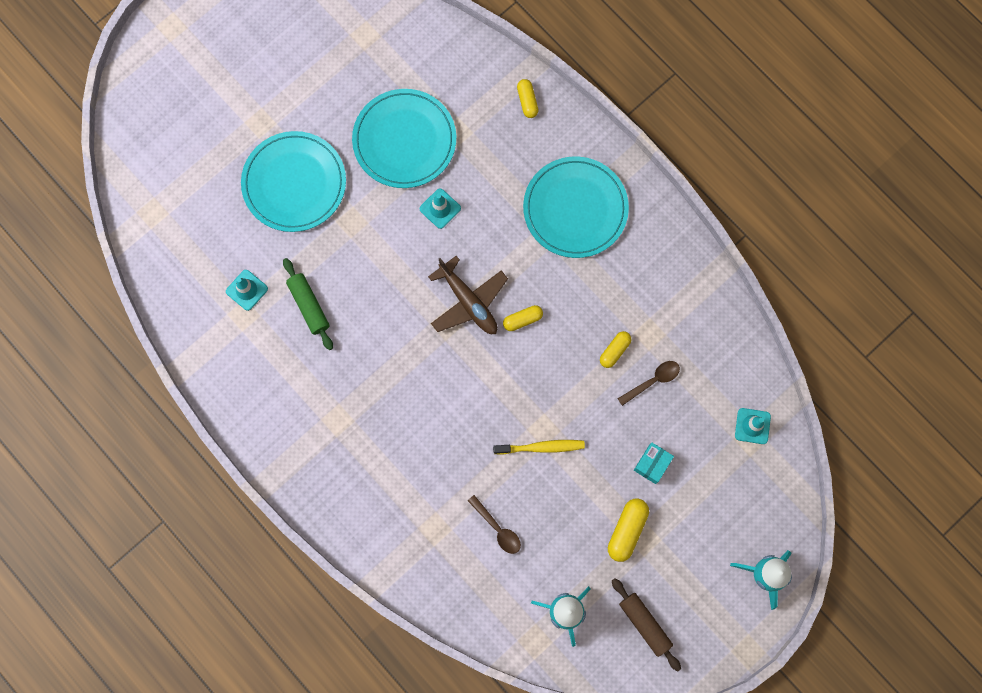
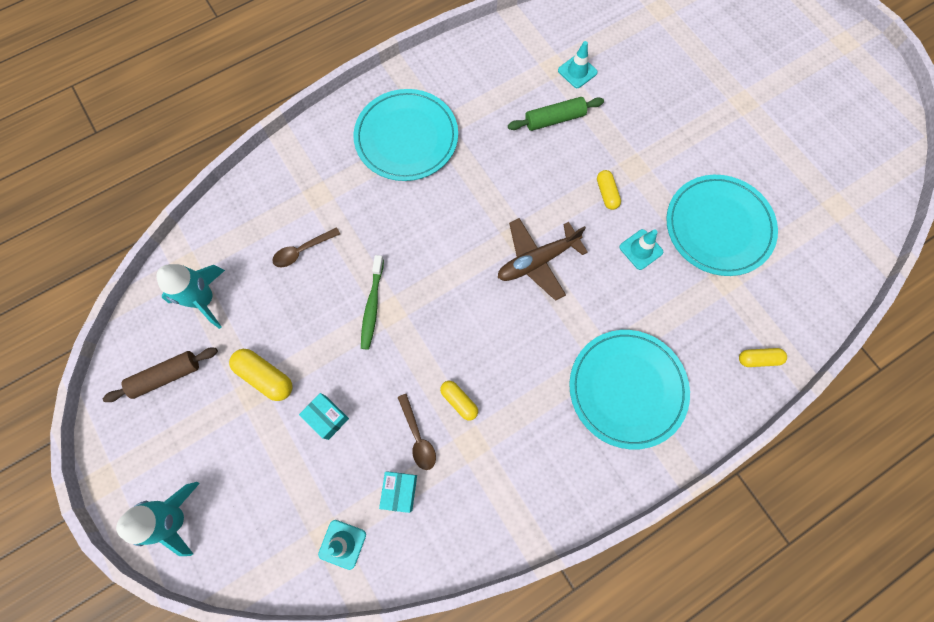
camera: 100 degrees right, 5 degrees down
turquoise plate [241,131,346,232] -> turquoise plate moved to [353,89,458,181]
yellow toothbrush [493,440,585,455] -> green toothbrush [361,255,384,350]
yellow capsule [503,305,543,331] -> yellow capsule moved to [597,170,621,210]
none -> turquoise box [379,471,417,513]

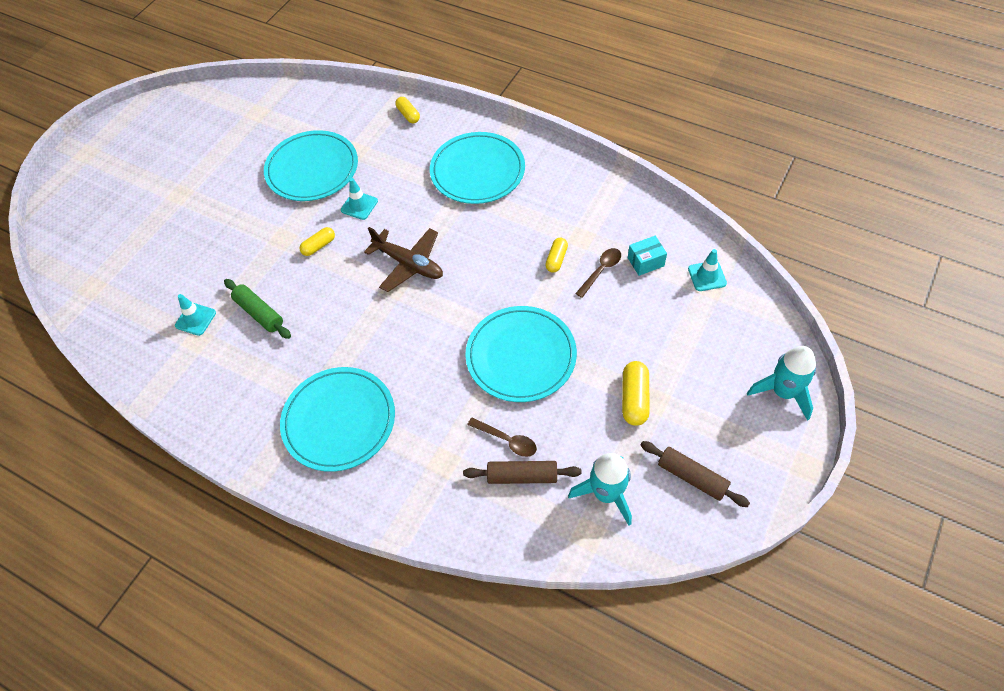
camera: 115 degrees left, 15 degrees down
turquoise box [299,393,349,440] -> none
green toothbrush [361,255,384,350] -> turquoise plate [465,306,577,402]
none -> brown rolling pin [463,461,582,484]

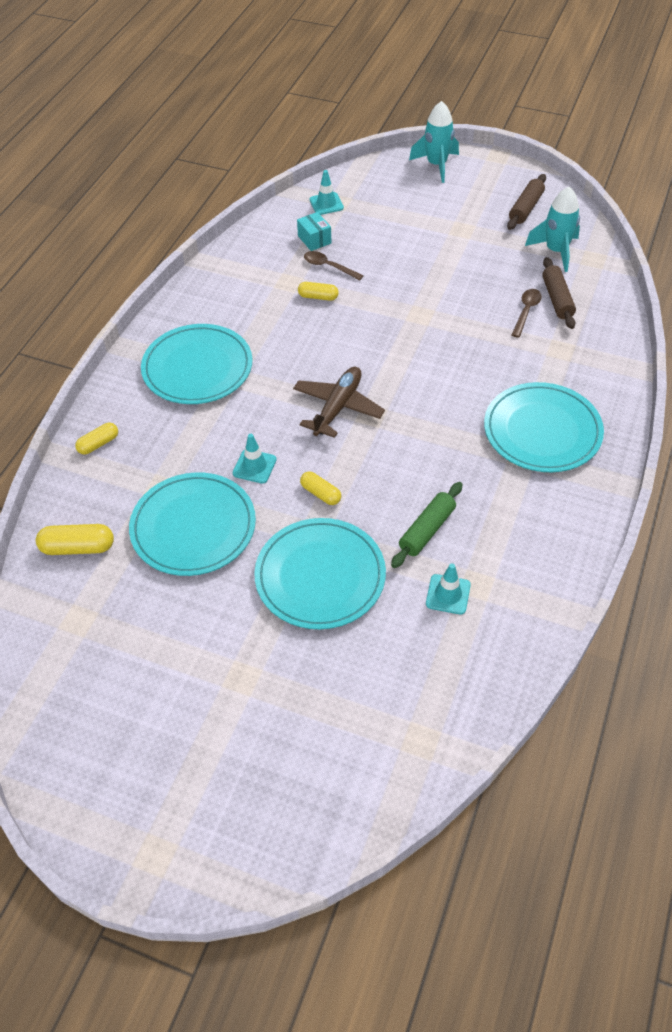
camera: 100 degrees left, 5 degrees down
turquoise plate [465,306,577,402] -> turquoise plate moved to [254,518,386,629]
yellow capsule [622,361,649,426] -> yellow capsule moved to [36,524,114,555]

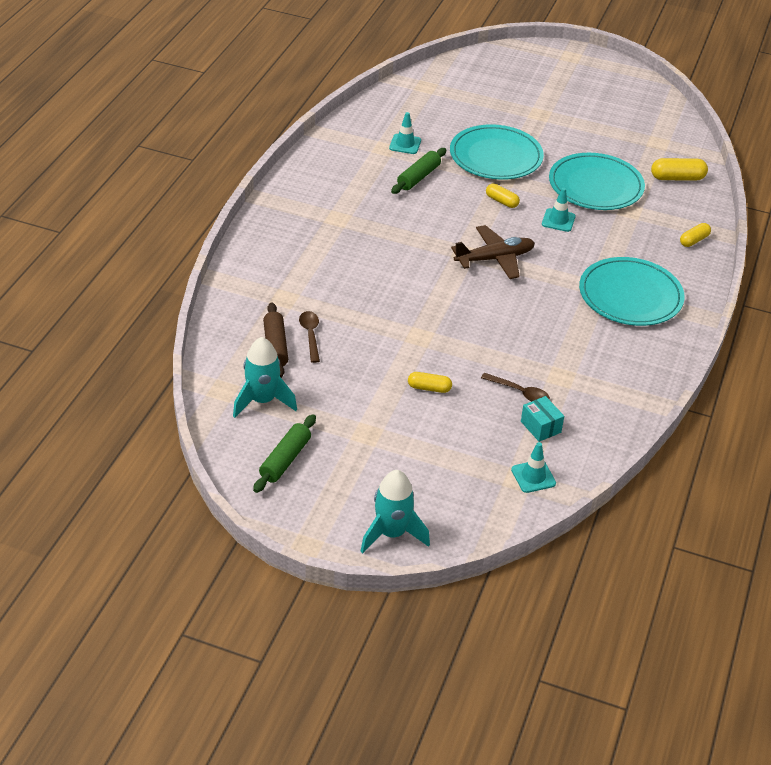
camera: 175 degrees right, 10 degrees down
brown plane [293,367,385,438] -> brown plane turned 135 degrees counterclockwise [451,225,535,279]
yellow capsule [298,282,339,301] -> yellow capsule moved to [408,372,452,393]
turquoise plate [484,382,604,472] -> none
brown rolling pin [507,174,546,230] -> green rolling pin [253,414,316,493]
brown spoon [511,289,542,338] -> brown spoon turned 150 degrees clockwise [299,311,320,363]

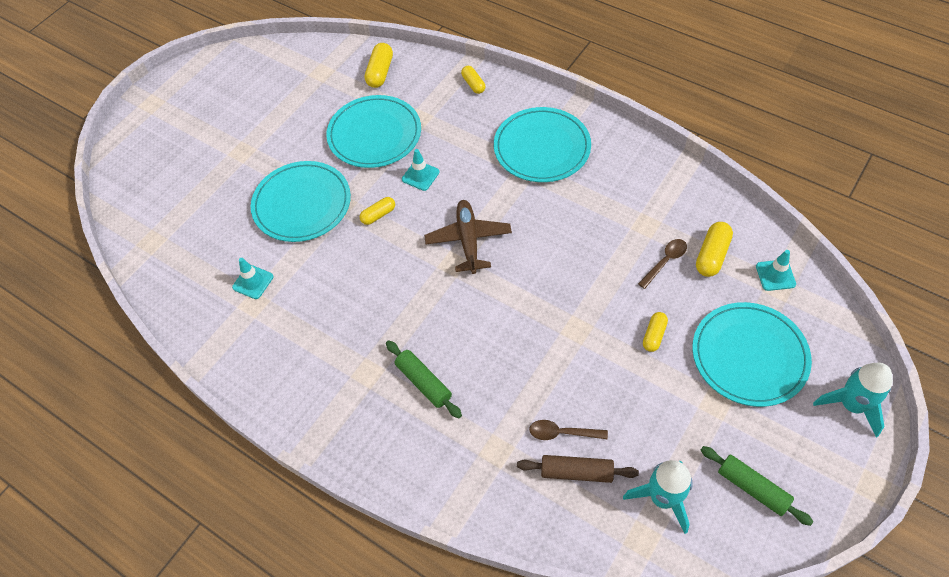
camera: 70 degrees left, 15 degrees up
green rolling pin [391,148,446,194] -> green rolling pin moved to [386,340,462,418]
turquoise box [521,396,564,442] -> yellow capsule [696,222,733,277]
none -> turquoise plate [692,302,812,407]

